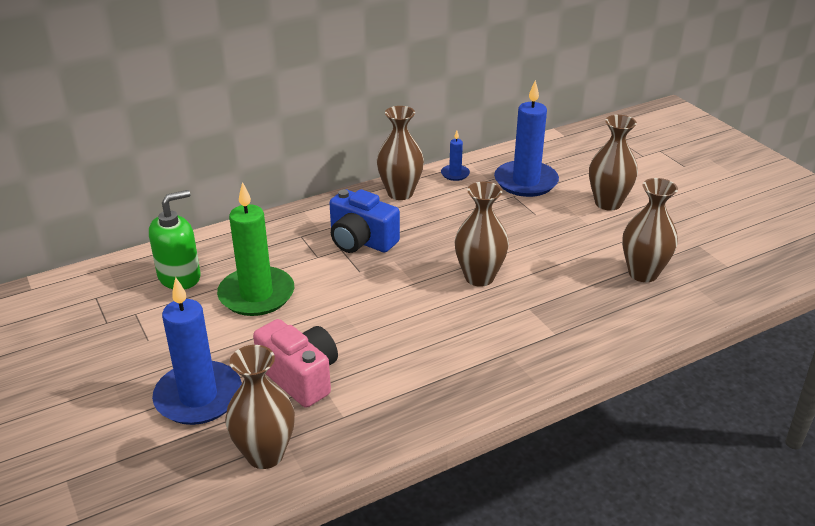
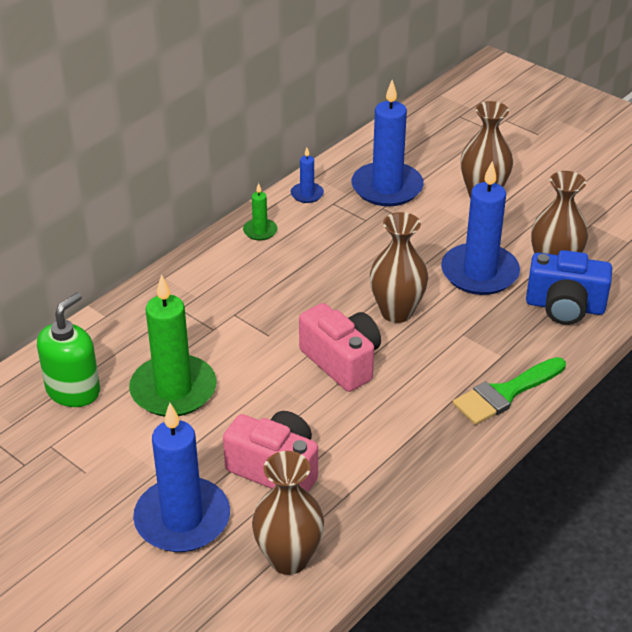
camera: 20 degrees left, 5 degrees up
blue camera [329,189,400,253] -> blue camera moved to [526,250,612,325]
brown vase [377,106,424,200] -> green candle [243,183,277,241]
none -> pink camera [299,303,381,392]
none -> blue candle [441,161,520,295]
none -> green brush [453,357,566,425]

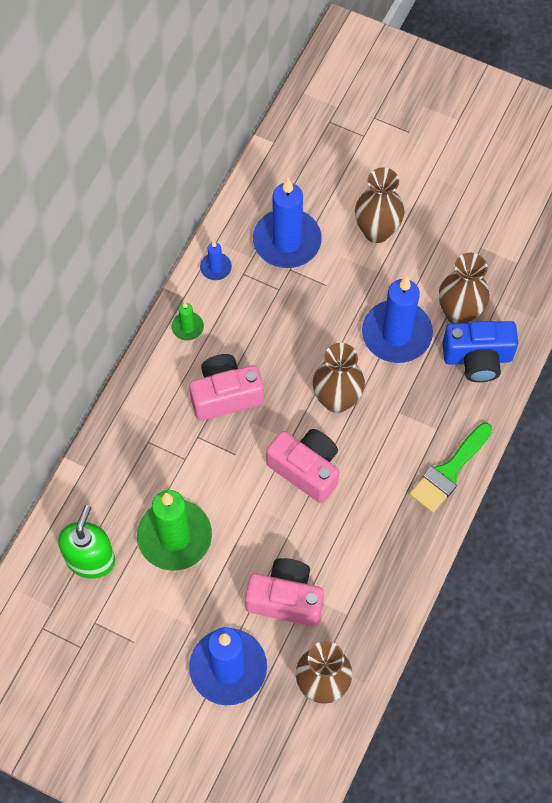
camera: 15 degrees left, 25 degrees up
none -> pink camera [189,354,264,421]

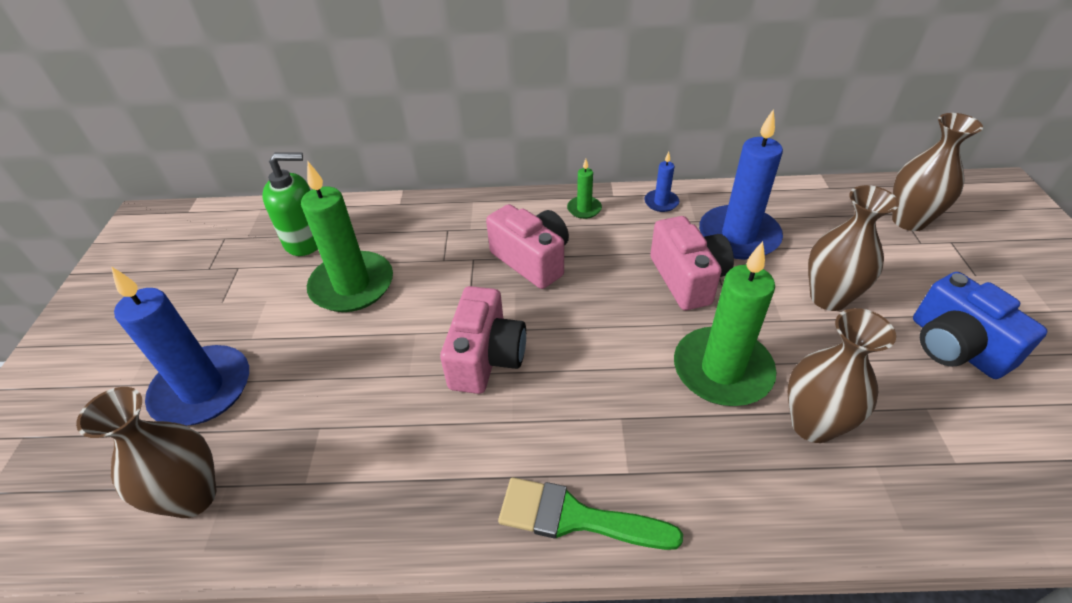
camera: 65 degrees right, 20 degrees down
pink camera [245,558,324,626] -> pink camera moved to [650,216,734,310]
brown vase [313,343,365,413] -> brown vase moved to [892,113,983,231]
blue candle [362,276,433,363] -> green candle [674,241,777,406]
blue camera [442,321,518,382] -> blue camera moved to [913,272,1048,379]

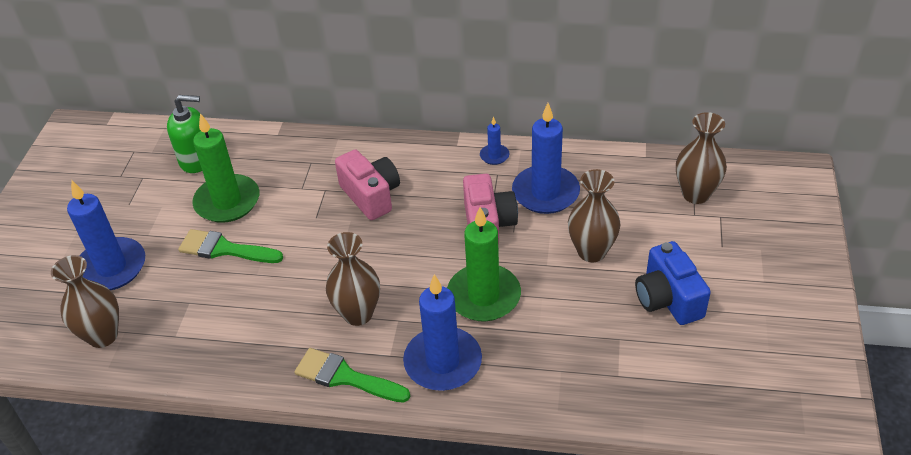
camera: 10 degrees right, 0 degrees up
pink camera [440,286,526,394] -> none
green candle [567,159,602,219] -> none
brown vase [788,308,896,443] -> brown vase moved to [326,232,380,326]
none -> green brush [178,229,283,263]
none -> blue candle [403,274,482,391]

